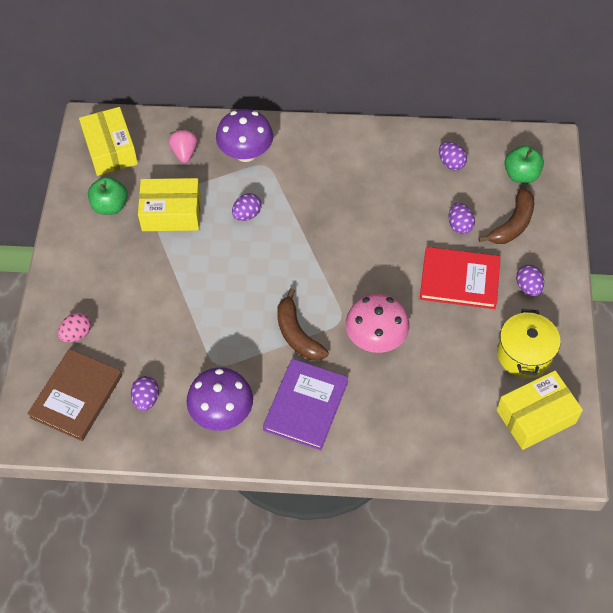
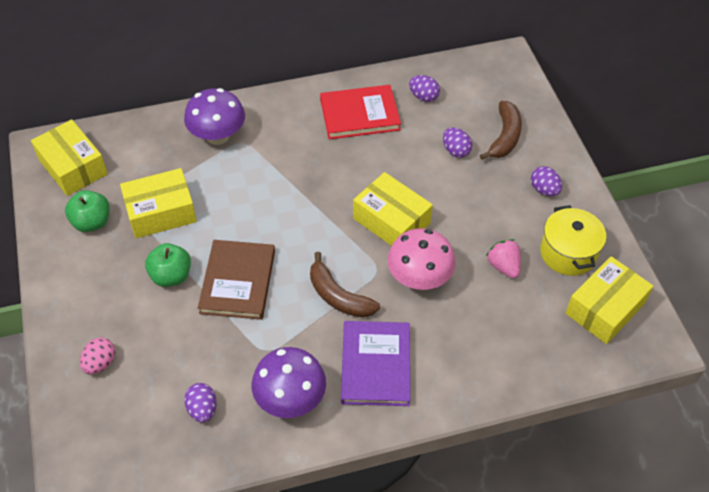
camera: 20 degrees left, 5 degrees down
brown book [27,349,122,441] -> brown book moved to [198,240,275,320]
pink strawberry [168,129,198,163] -> pink strawberry moved to [486,239,521,278]
purple egg [232,193,262,221] -> none
red book [420,247,501,309] -> red book moved to [320,85,401,139]
green apple [504,146,544,183] -> green apple moved to [145,243,191,287]
none -> yellow box [353,172,433,246]

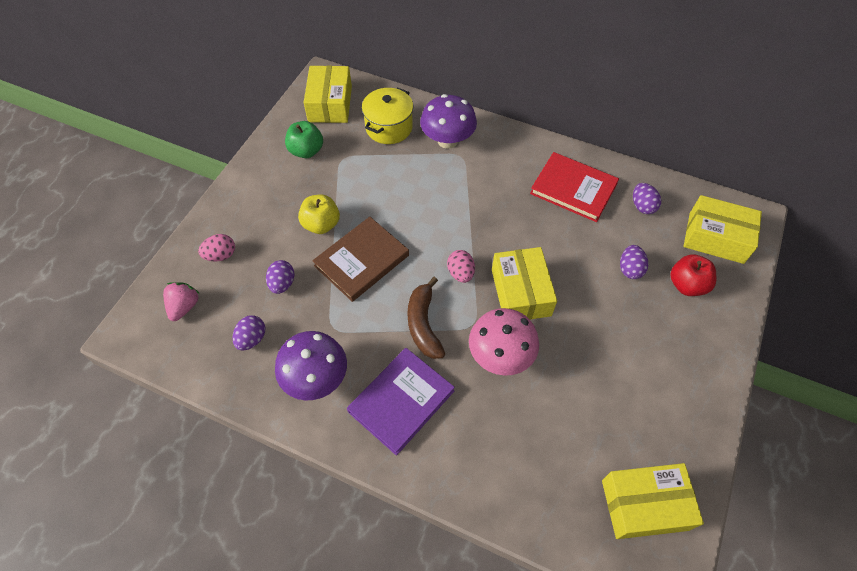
camera: 40 degrees right, 5 degrees up
yellow box [120,168,197,238] -> yellow box moved to [684,195,762,264]
green apple [145,243,191,287] -> yellow apple [298,195,340,234]
brown banana [480,101,522,160] -> red apple [670,254,716,296]
pink strawberry [486,239,521,278] -> pink strawberry moved to [163,282,200,321]
purple egg [531,166,562,196] -> purple egg moved to [266,260,294,294]
yellow pot [540,205,606,276] -> yellow pot moved to [362,87,413,144]
none -> pink egg [447,250,475,283]

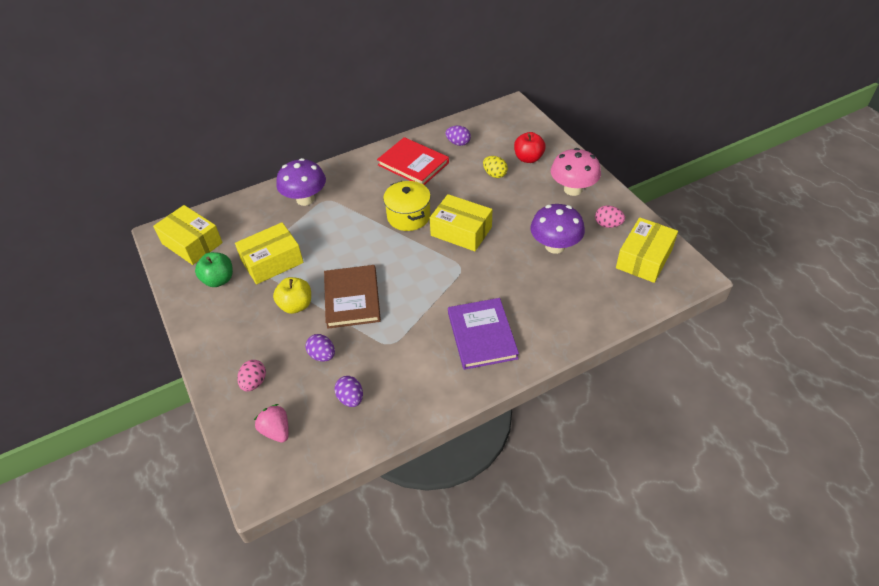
camera: 50 degrees left, 10 degrees down
purple mushroom [275,331,347,401] -> purple mushroom moved to [530,204,585,254]
yellow pot [362,87,413,144] -> yellow pot moved to [383,181,431,231]
brown banana [407,277,445,359] -> none
pink egg [447,250,475,283] -> pink egg moved to [595,206,625,228]
pink mushroom [469,308,539,376] -> pink mushroom moved to [551,148,601,196]
red book [530,152,619,222] -> red book turned 60 degrees clockwise [377,137,449,185]
purple egg [620,245,648,279] -> yellow egg [483,156,508,178]
yellow box [684,195,762,264] -> yellow box moved to [235,222,304,284]

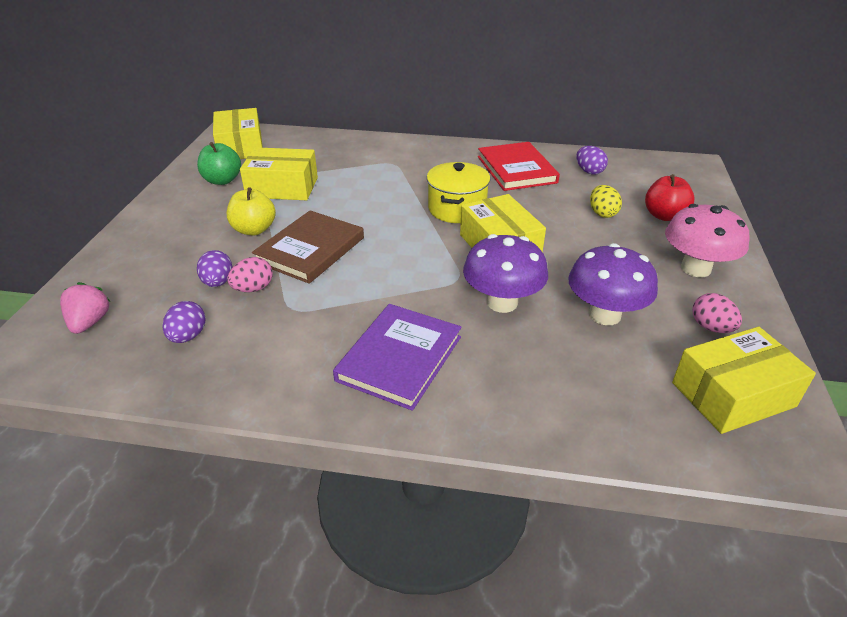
camera: 35 degrees right, 10 degrees down
pink egg [237,360,266,392] -> pink egg moved to [227,257,273,292]
purple mushroom [276,158,326,206] -> purple mushroom moved to [463,234,548,313]

